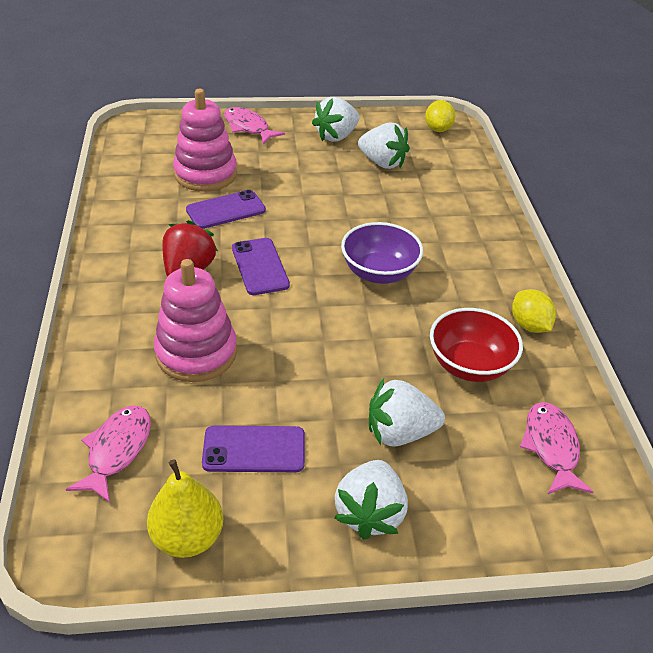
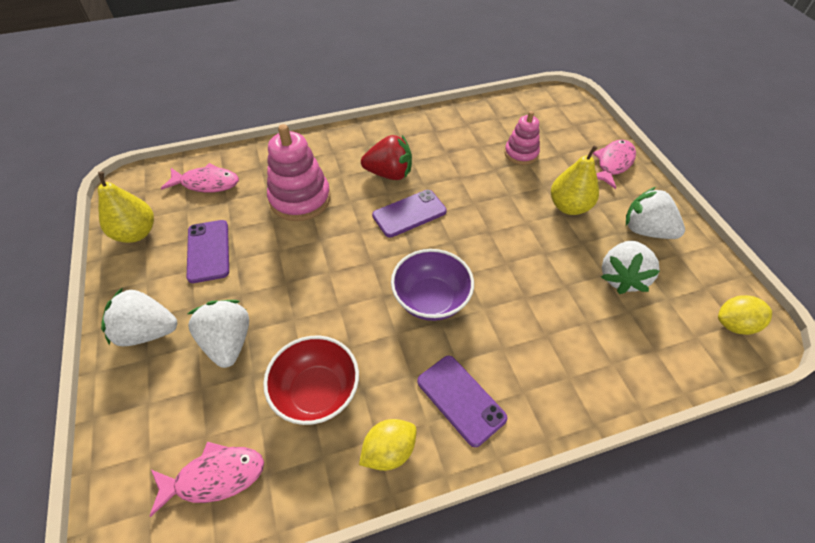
camera: 80 degrees right, 10 degrees up
pink stacking toy [173,89,237,192] -> pink stacking toy [505,111,540,165], size x0.60
purple phone [186,190,266,229] -> purple phone moved to [417,356,507,447]
none -> yellow pear [551,146,599,215]

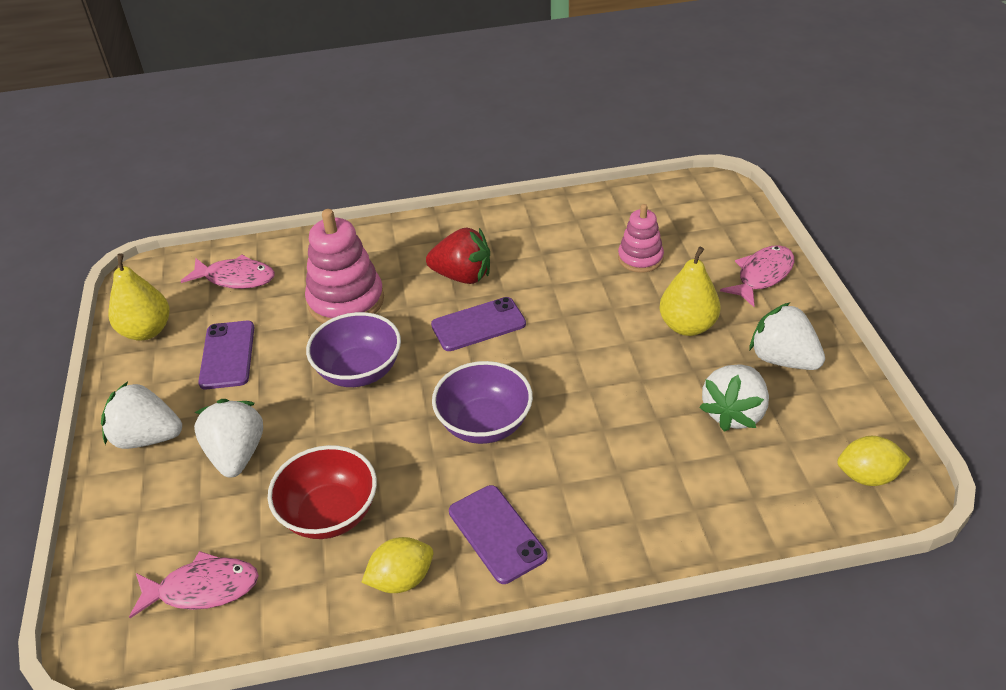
camera: 10 degrees right, 10 degrees down
none -> purple bowl [306,312,401,387]

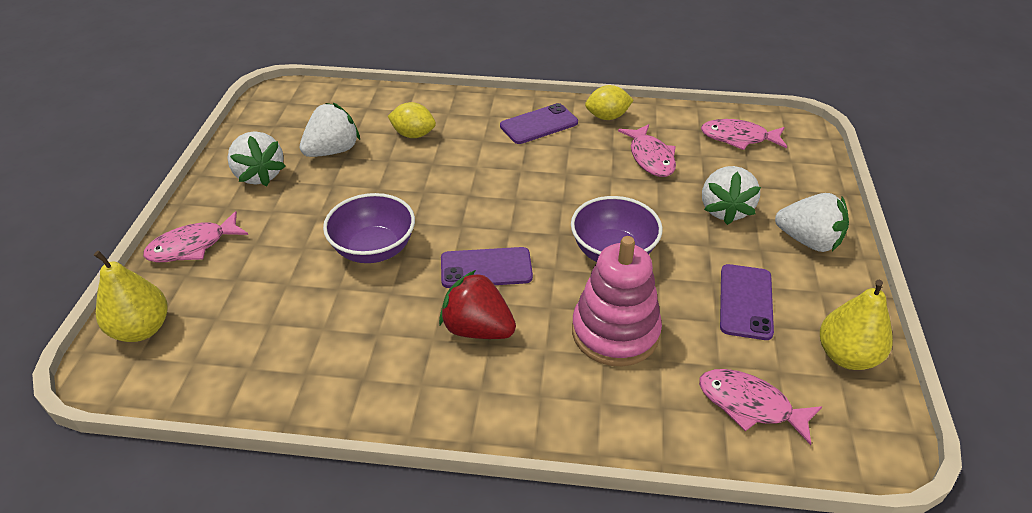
camera: 165 degrees left, 0 degrees up
red bowl [268,445,377,539] -> pink fish [618,124,676,177]
purple bowl [432,361,533,444] -> purple bowl moved to [323,193,415,263]
purple phone [449,485,548,584] -> purple phone turned 75 degrees clockwise [500,103,578,144]
pink stacking toy [618,204,664,273] -> none
yellow pear [659,246,721,336] -> yellow pear moved to [94,251,168,342]
yellow lemon [837,436,910,486] -> yellow lemon moved to [388,102,436,138]

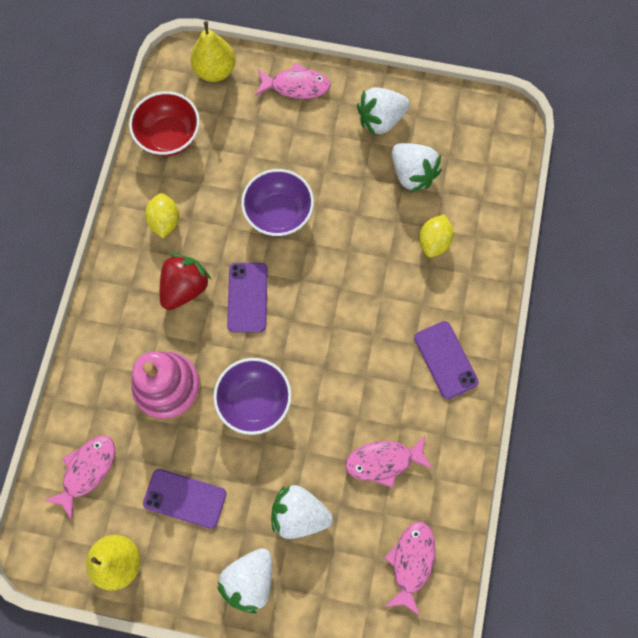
camera: 95 degrees right, 30 degrees up
pink fish [143,211,248,262] -> pink fish turned 120 degrees clockwise [255,62,331,99]
yellow lemon [585,85,634,120] -> yellow lemon moved to [145,193,179,238]
none -> red bowl [129,91,200,156]

